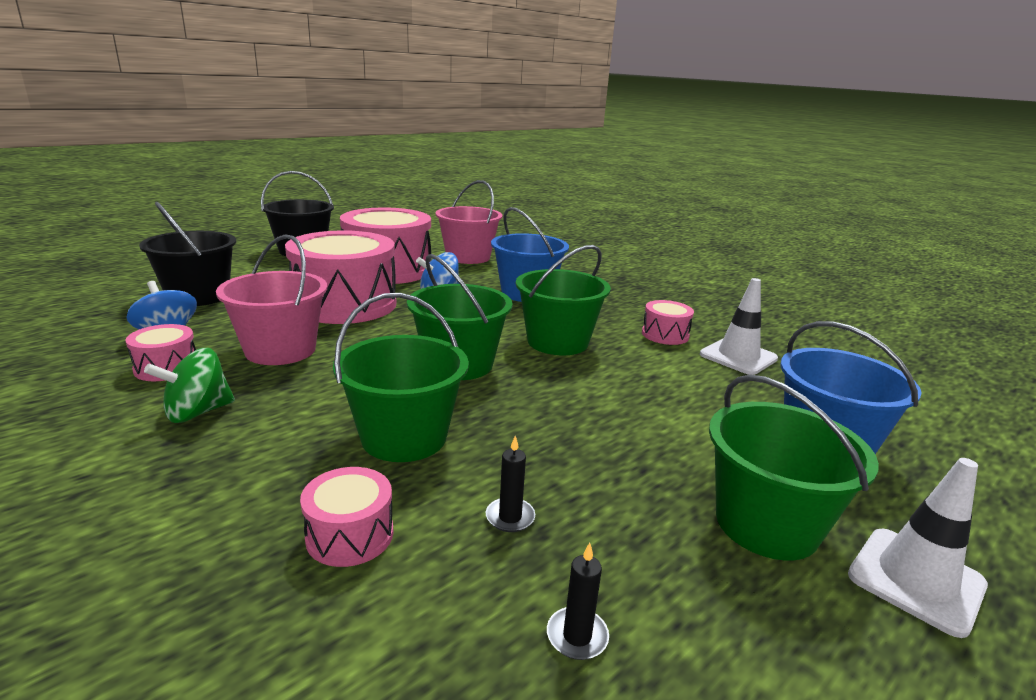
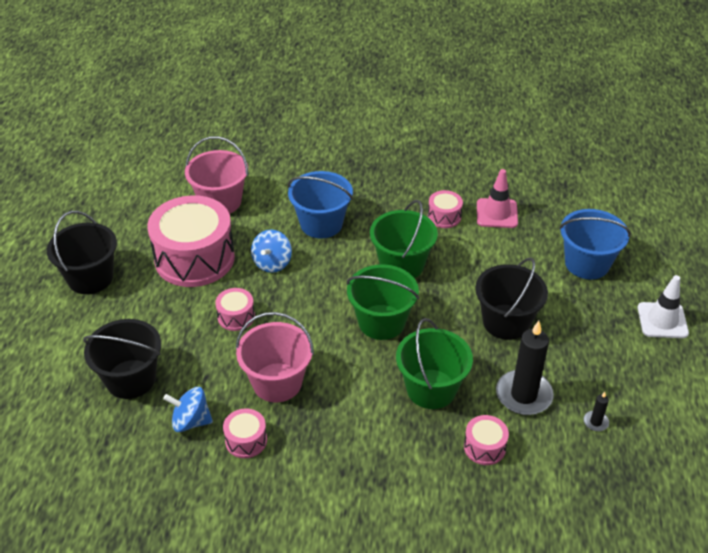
camera: 40 degrees left, 20 degrees up
green spinning top [144,348,235,423] -> none
pink drum [285,230,396,324] -> pink drum [215,288,255,331], size x0.44
black candle [486,436,535,532] -> black candle [496,321,554,415], size x2.30
white traffic cone [700,278,778,375] -> pink traffic cone [477,169,518,228]
green bucket [709,374,879,560] -> none
none -> black bucket [475,257,548,340]

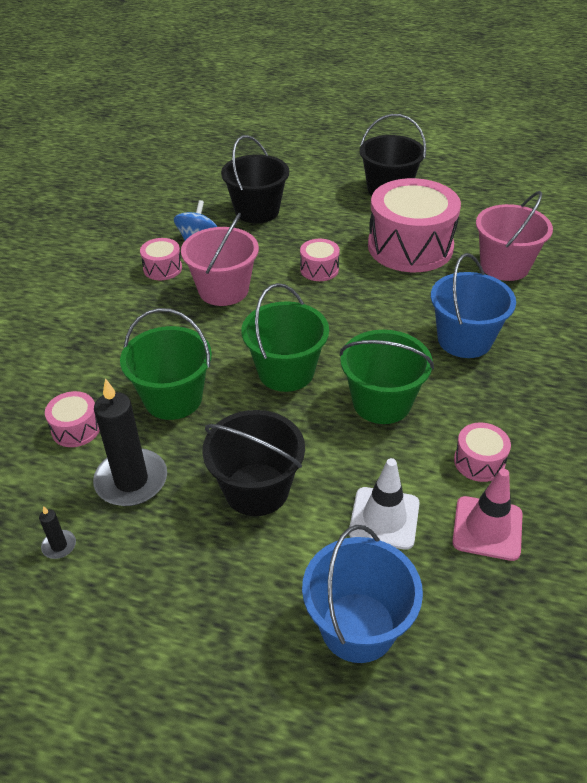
camera: 100 degrees right, 0 degrees up
blue spinning top [251,230,292,273] -> none
white traffic cone [638,275,689,338] -> white traffic cone moved to [349,458,420,550]

